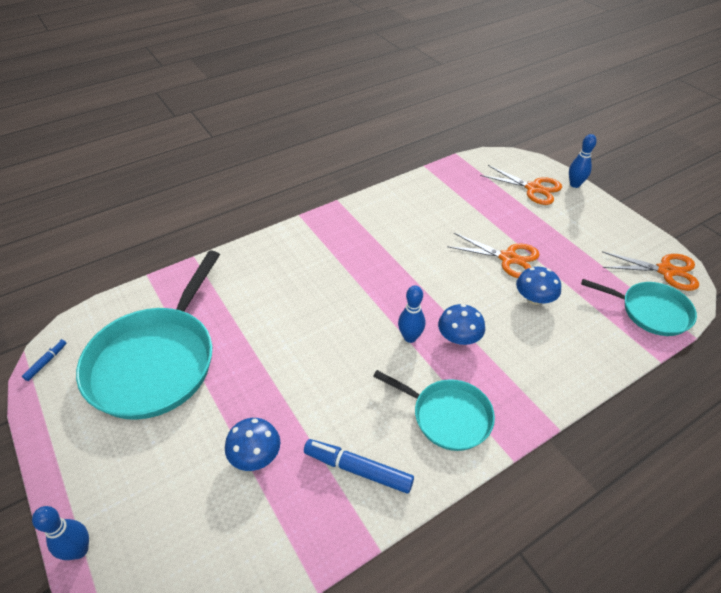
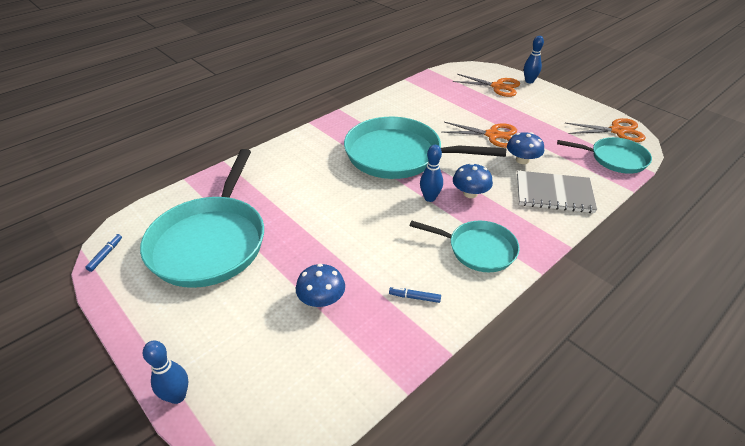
camera: 10 degrees left, 5 degrees down
blue marker [304,439,414,494] -> blue marker [389,287,441,303], size x0.52
none -> turquoise pan [344,117,507,179]
none -> grey notebook [517,171,597,213]

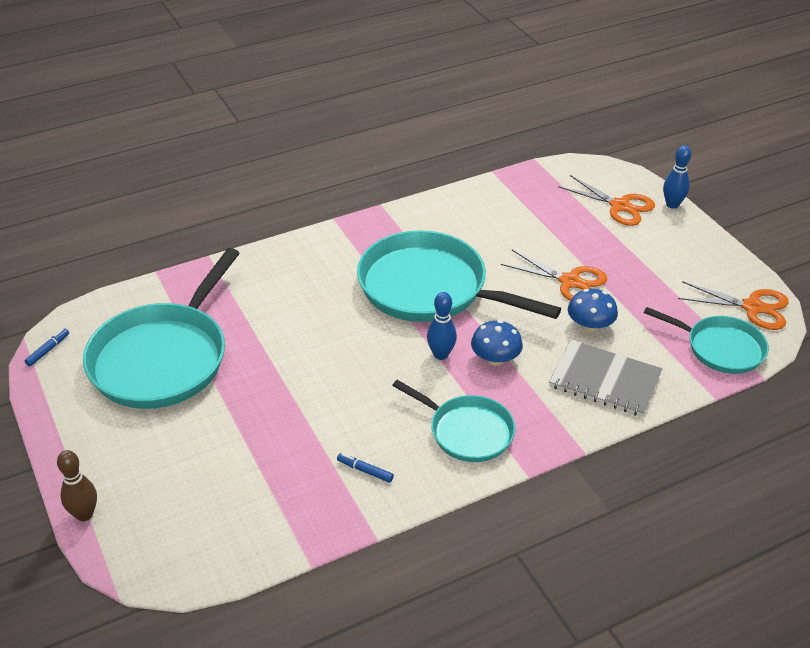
camera: 15 degrees right, 0 degrees up
blue bowling pin [143,341,188,404] -> brown bowling pin [57,450,97,521]
blue mushroom [296,264,345,307] -> none

